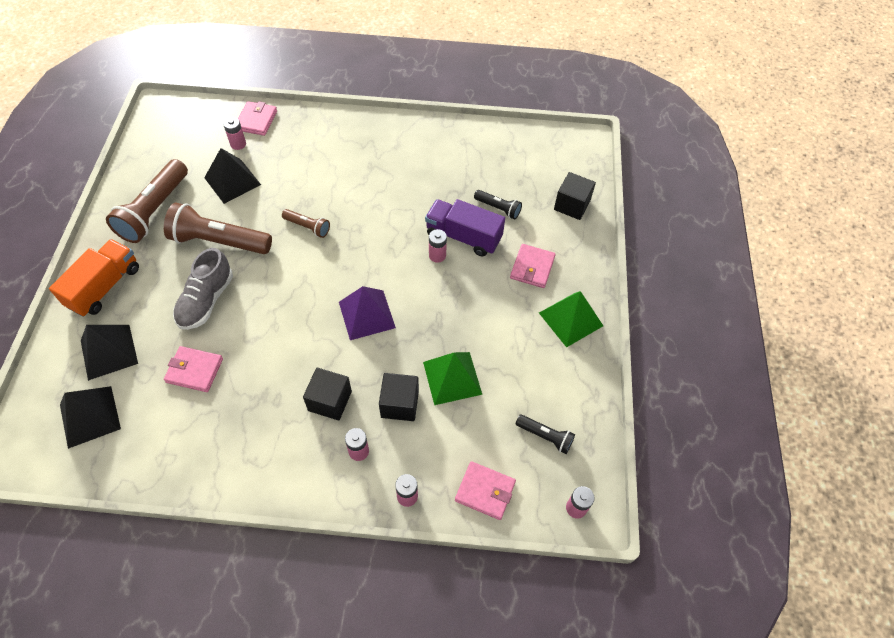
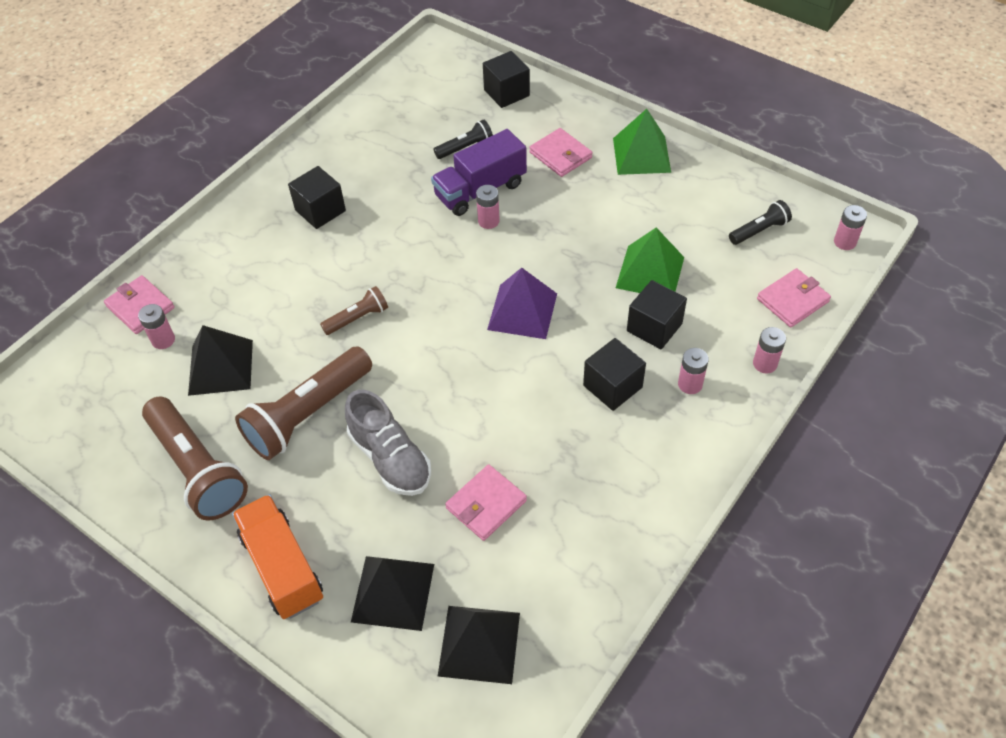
camera: 55 degrees left, 5 degrees down
none -> black cube [288,166,346,229]

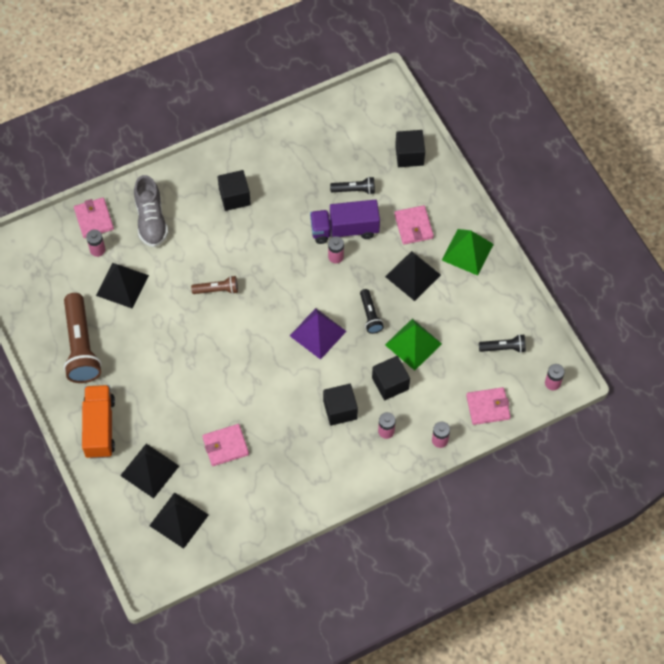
camera: 25 degrees right, 10 degrees up
brown flashlight [235,346,372,460] -> none
grey shoe [345,390,431,496] -> grey shoe moved to [134,175,168,247]
none -> black flashlight [360,289,384,334]
none -> black pyramid [385,251,441,301]

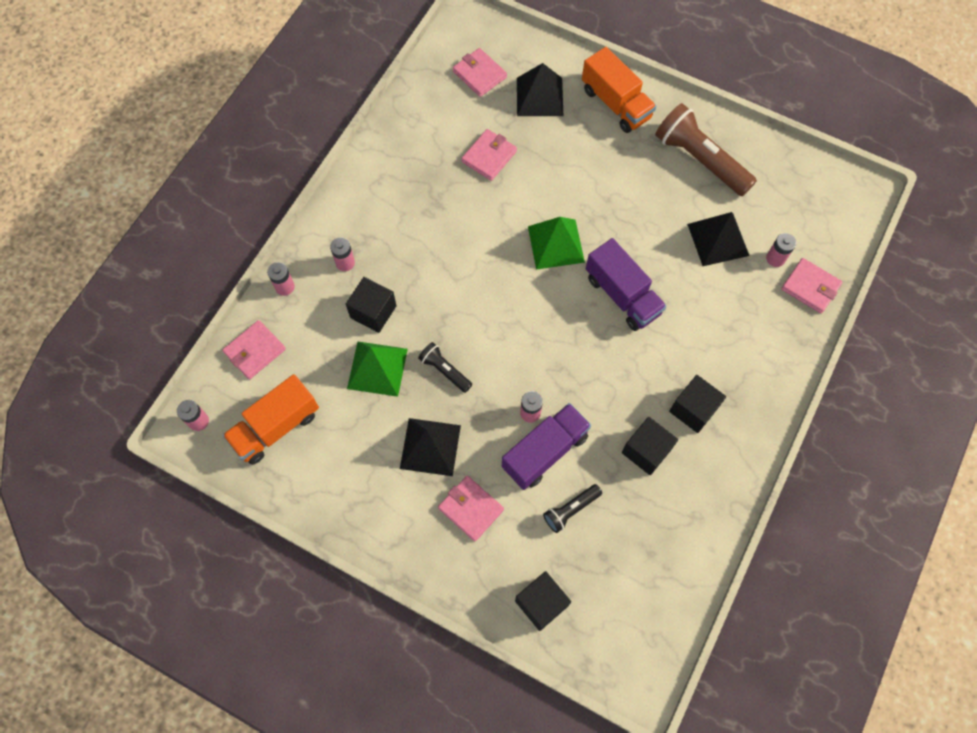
camera: 145 degrees right, 5 degrees up
grey shoe [134,175,168,247] -> none
black pyramid [149,492,209,549] -> pink wallet [453,48,507,97]
brown flashlight [191,276,238,294] -> purple truck [586,238,667,331]
purple pyramid [290,308,347,360] -> none
black cube [323,384,358,426] -> black cube moved to [622,417,678,475]
green pyramid [442,229,494,276] -> green pyramid moved to [528,217,585,270]
black flashlight [479,334,526,353] -> orange truck [223,374,319,465]

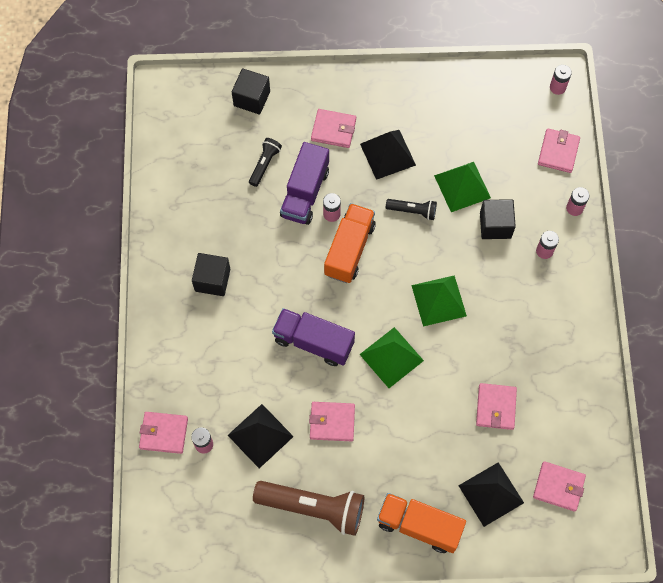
camera: 150 degrees right, 0 degrees up
orange truck [223,374,319,465] -> orange truck moved to [324,203,376,283]
black cube [622,417,678,475] -> none
none -> pink wallet [309,402,355,441]
none -> green pyramid [411,275,467,326]

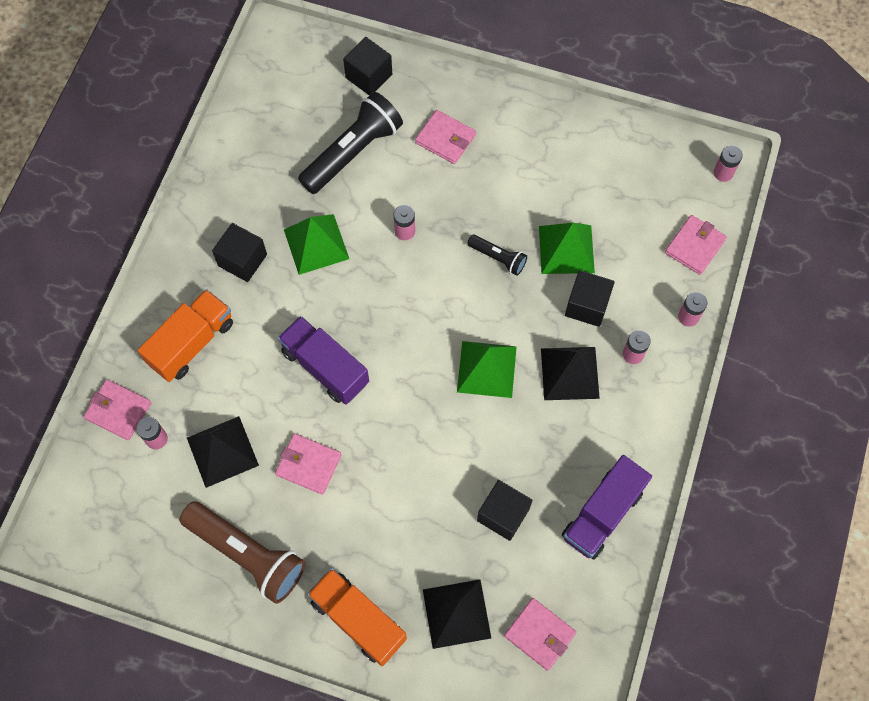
camera: 20 degrees right, 0 degrees up
black flashlight [249,138,282,187] -> black flashlight [298,92,403,194], size x1.98
purple truck [280,142,329,225] -> purple truck moved to [562,455,652,560]
orange truck [324,203,376,283] -> orange truck moved to [138,289,233,382]
green pyramid [359,327,424,388] -> green pyramid moved to [284,214,349,275]
black pyramid [360,130,416,180] -> black pyramid moved to [541,347,600,400]
pink wallet [476,383,517,430] -> black cube [477,480,532,541]

